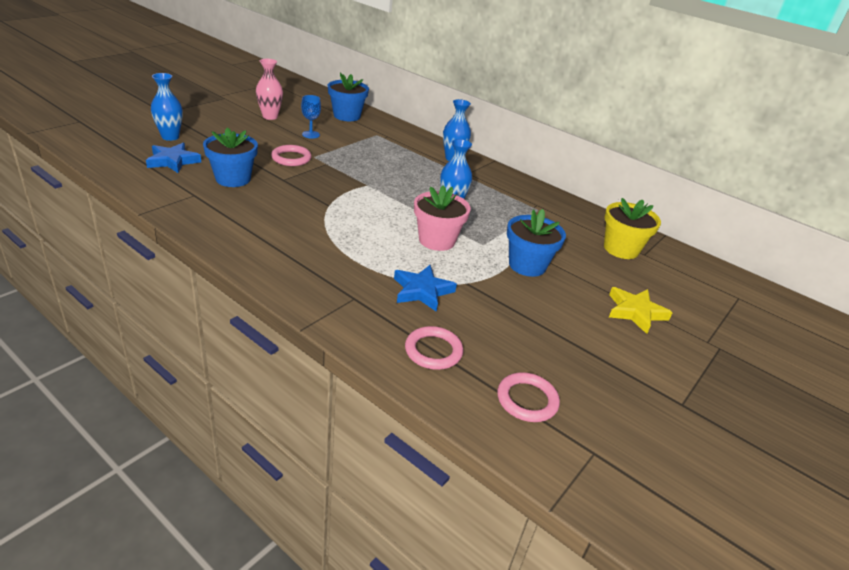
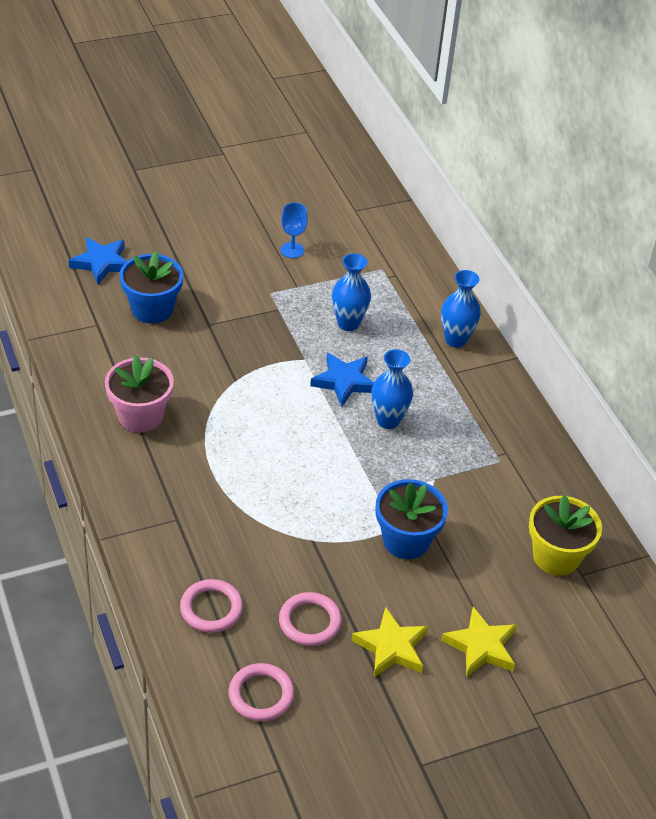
camera: 30 degrees right, 10 degrees up
blue vase [151,73,183,141] -> blue vase moved to [332,253,371,331]
pink vase [256,58,283,120] -> none
pink ring [271,145,312,166] -> pink ring moved to [279,592,342,646]
blue flower pot [328,73,369,121] -> none
blue star [394,265,457,312] -> blue star moved to [310,353,374,407]
pink flower pot [414,185,471,251] -> pink flower pot moved to [105,356,174,432]
none -> yellow star [351,607,429,677]

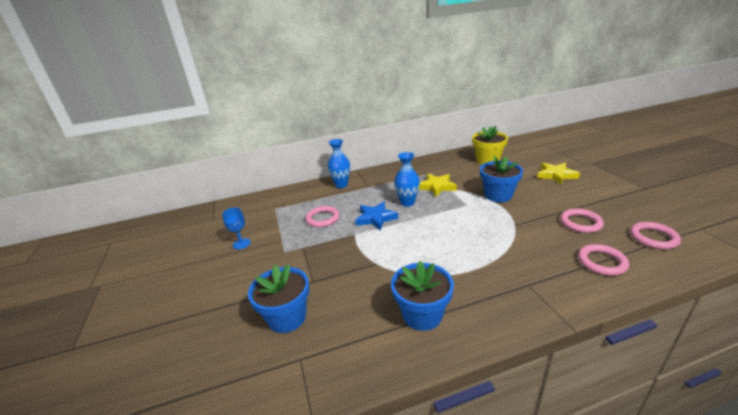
camera: 80 degrees left, 15 degrees down
blue star [69,237,127,285] -> none
pink flower pot [105,356,174,432] -> blue flower pot [391,261,454,331]
blue vase [332,253,371,331] -> pink ring [305,206,339,227]
yellow star [351,607,429,677] -> yellow star moved to [419,174,457,197]

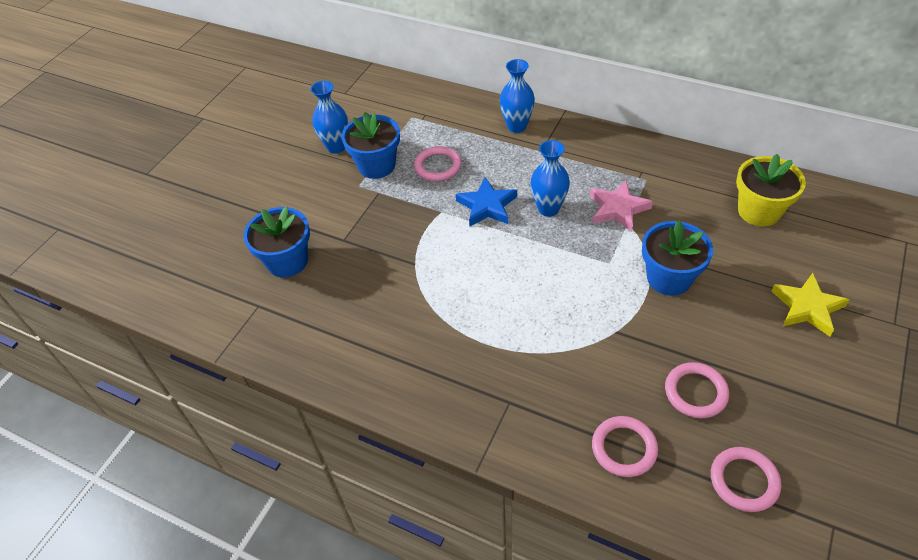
camera: 45 degrees right, 20 degrees up
blue goblet [222,207,251,249] -> blue vase [311,81,348,154]
blue flower pot [391,261,454,331] -> blue flower pot moved to [342,112,400,179]
yellow star [419,174,457,197] -> pink star [590,180,653,232]

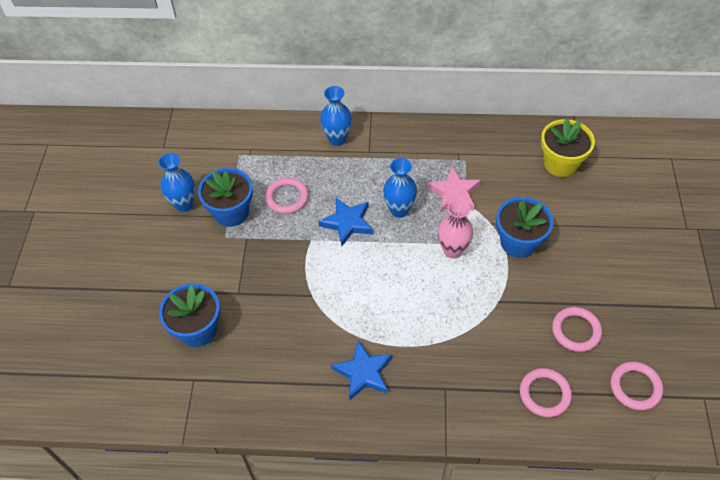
camera: 25 degrees left, 5 degrees up
yellow star [771,273,849,337] -> none
none -> blue star [331,340,392,400]
none -> pink vase [438,199,473,258]

